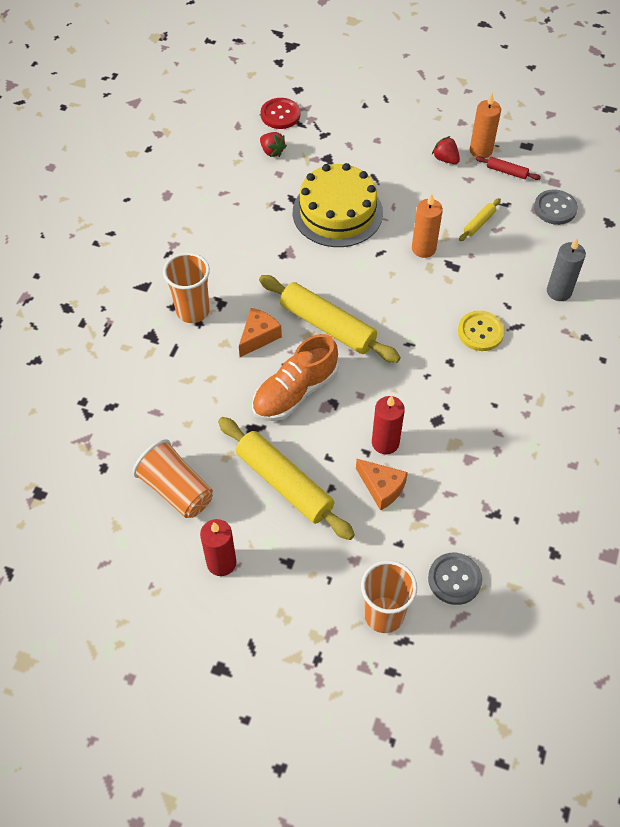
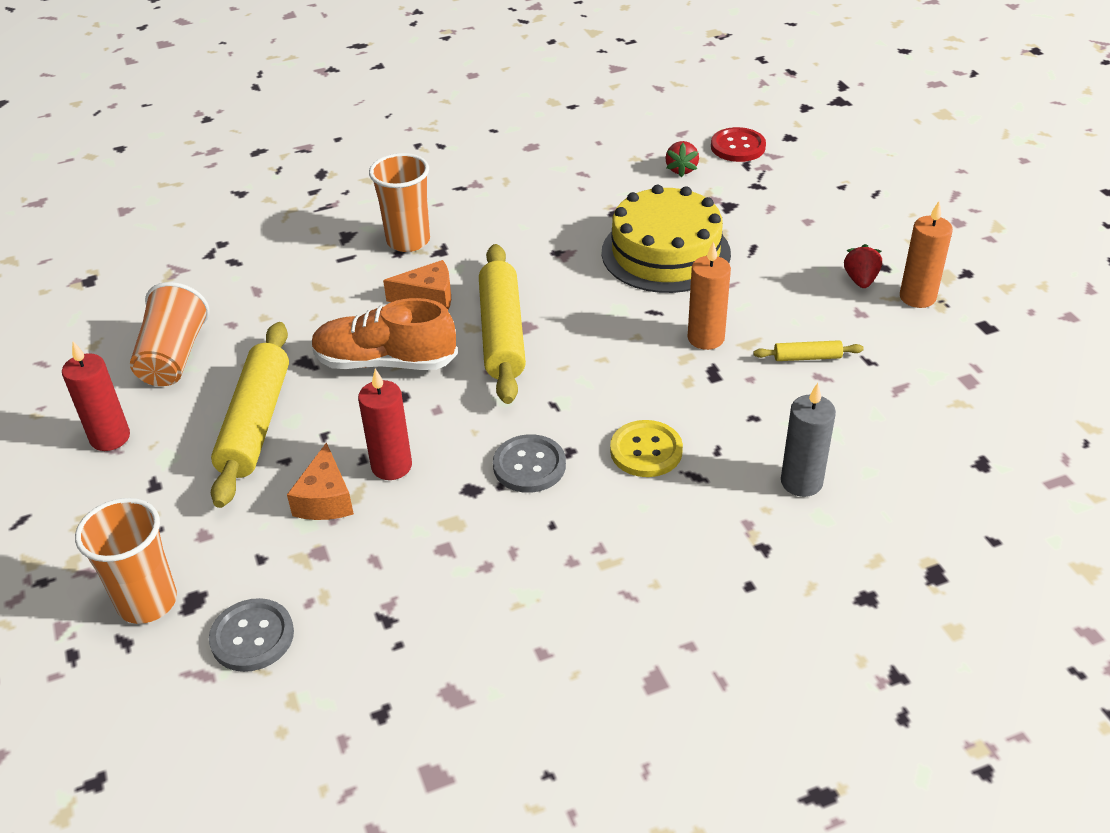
camera: 50 degrees right, 15 degrees down
red rolling pin [476,156,541,180] -> none
grey button [534,189,578,225] -> grey button moved to [493,434,566,493]

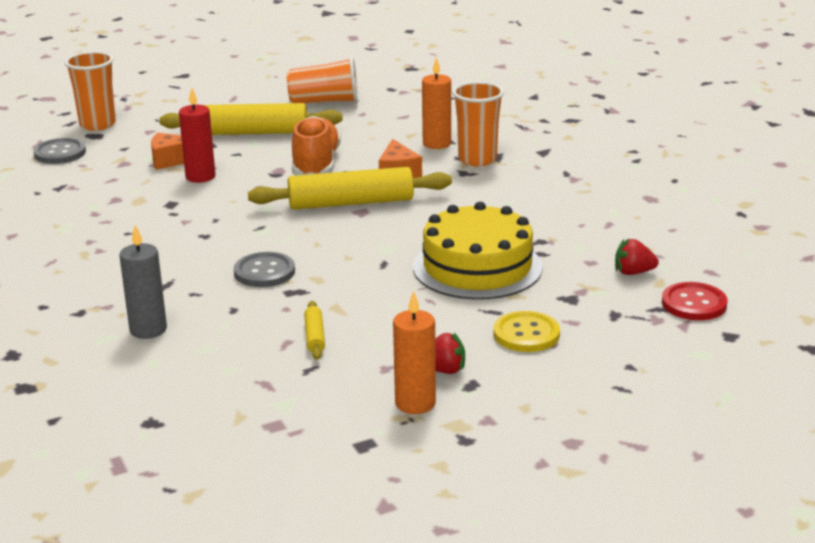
camera: 85 degrees right, 15 degrees down
red candle [62,342,130,451] -> none
grey button [493,434,566,493] -> grey button moved to [234,252,295,287]
yellow button [610,420,683,477] -> yellow button moved to [493,311,560,352]
orange candle [688,242,731,350] -> orange candle moved to [422,57,451,149]

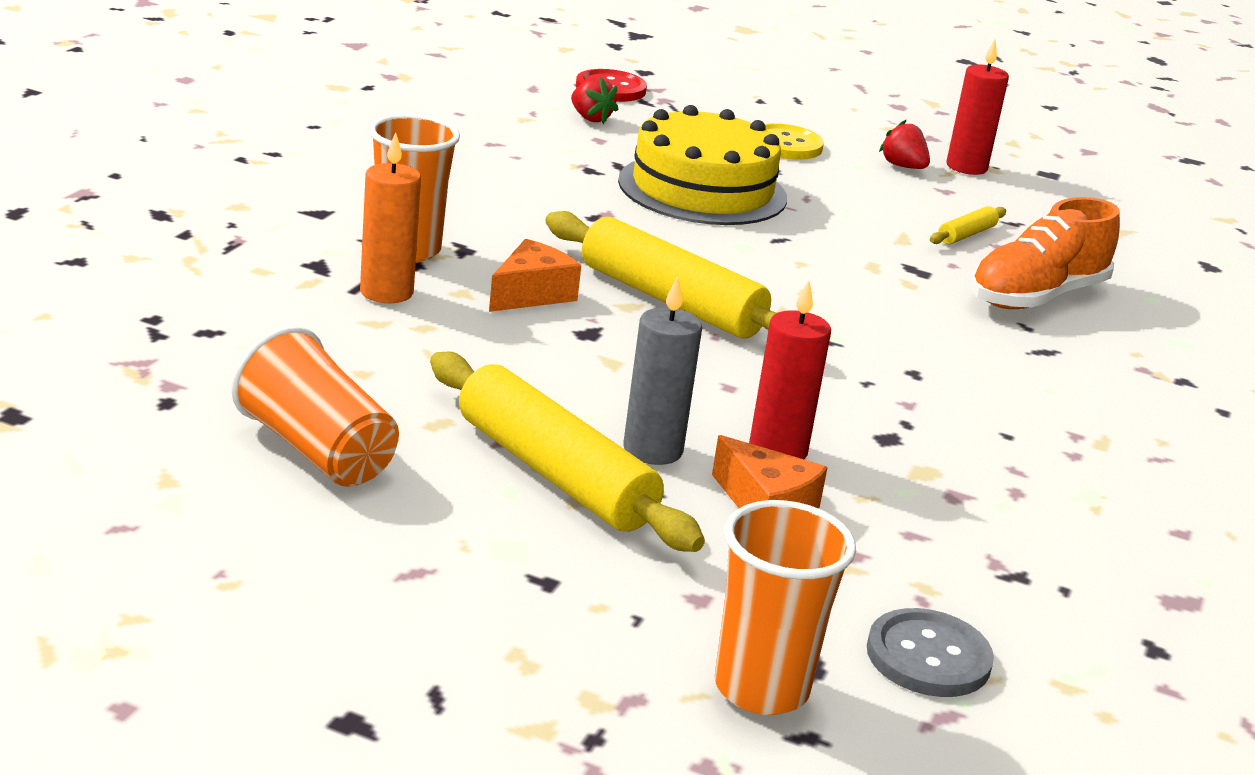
camera: 135 degrees left, 0 degrees up
grey candle [119,225,167,339] -> grey candle moved to [623,276,702,465]
grey button [234,252,295,287] -> none
orange shoe [292,116,341,176] -> orange shoe moved to [970,197,1120,309]
orange candle [393,290,436,414] -> red candle [946,40,1009,175]

